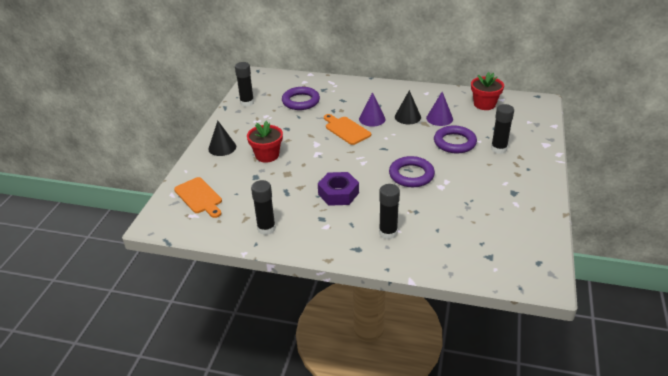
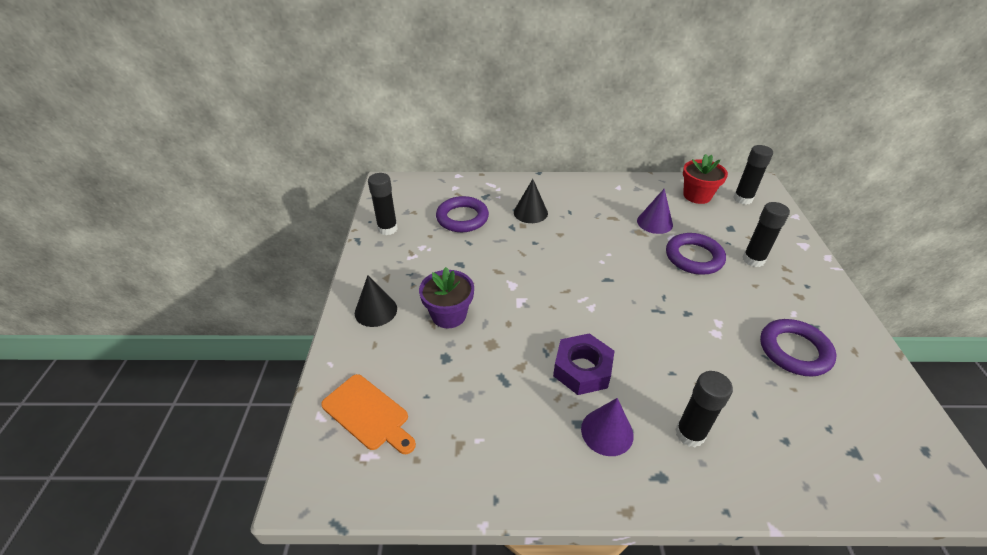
camera: 15 degrees left, 5 degrees up
red flower pot [247,121,283,163] -> purple flower pot [419,267,474,328]
black glue stick [251,180,276,235] -> black glue stick moved to [734,145,773,205]
orange cutting board [324,114,371,145] -> none
purple cone [359,92,386,127] -> purple cone moved to [581,398,634,456]
purple ring [389,156,435,187] -> purple ring moved to [760,319,836,377]
black cone [395,90,421,124] -> black cone moved to [514,179,548,223]

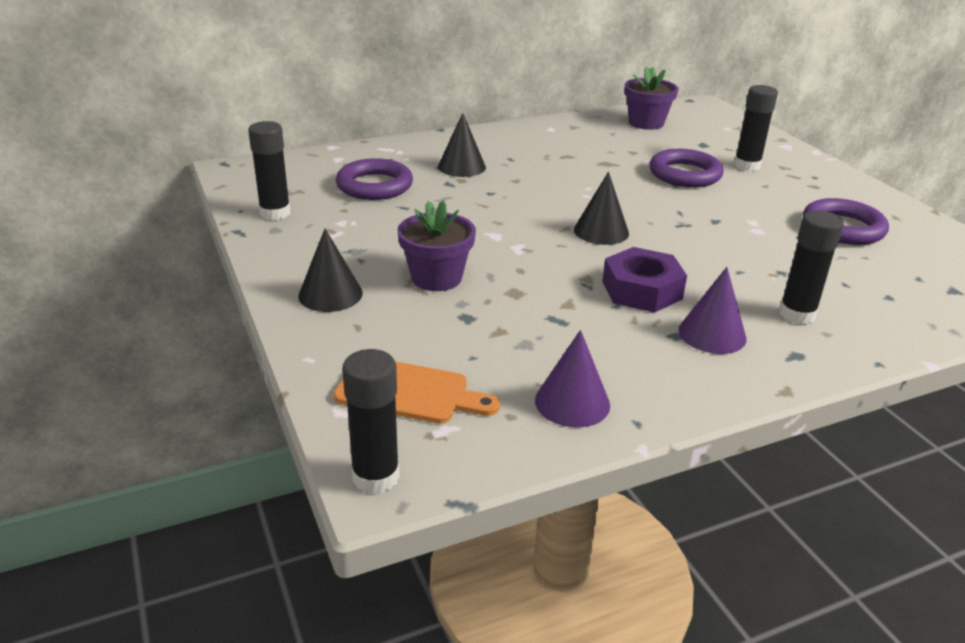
camera: 25 degrees left, 10 degrees down
purple cone [637,188,673,234] -> purple cone moved to [535,330,610,428]
red flower pot [683,154,728,204] -> purple flower pot [624,66,678,130]
black glue stick [734,145,773,205] -> black glue stick moved to [342,349,400,494]
none -> black cone [574,172,629,245]

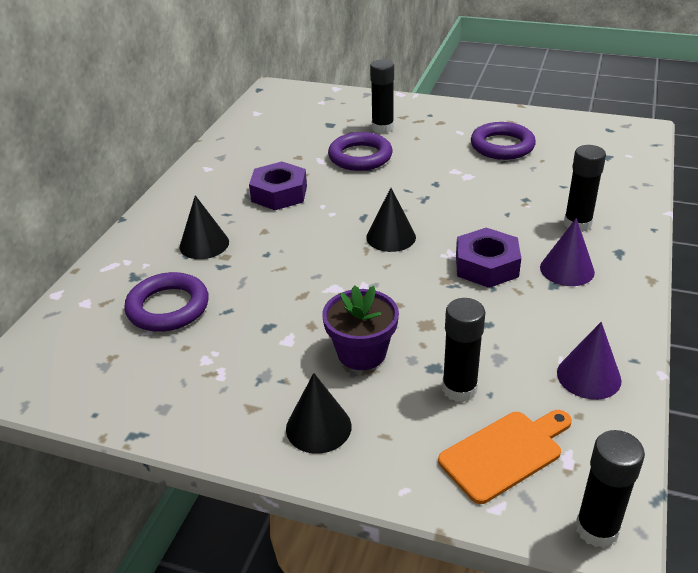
camera: 45 degrees left, 5 degrees up
black glue stick [248,121,291,220] -> black glue stick moved to [442,298,485,402]
purple flower pot [624,66,678,130] -> none
none -> purple nut [249,162,307,210]

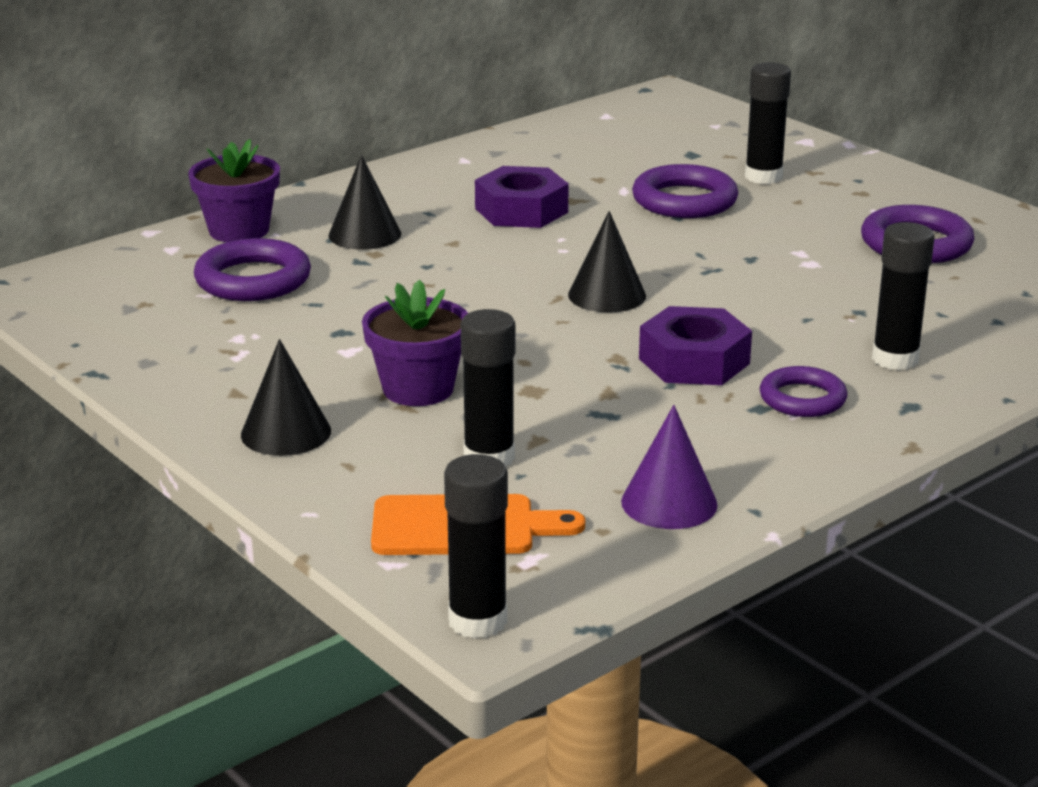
camera: 30 degrees right, 10 degrees down
purple cone [540,218,595,286] -> purple ring [760,366,847,417]
none -> purple flower pot [188,139,280,242]

